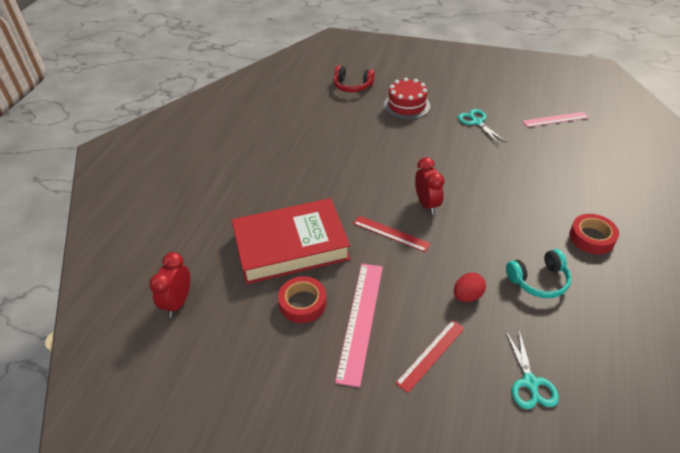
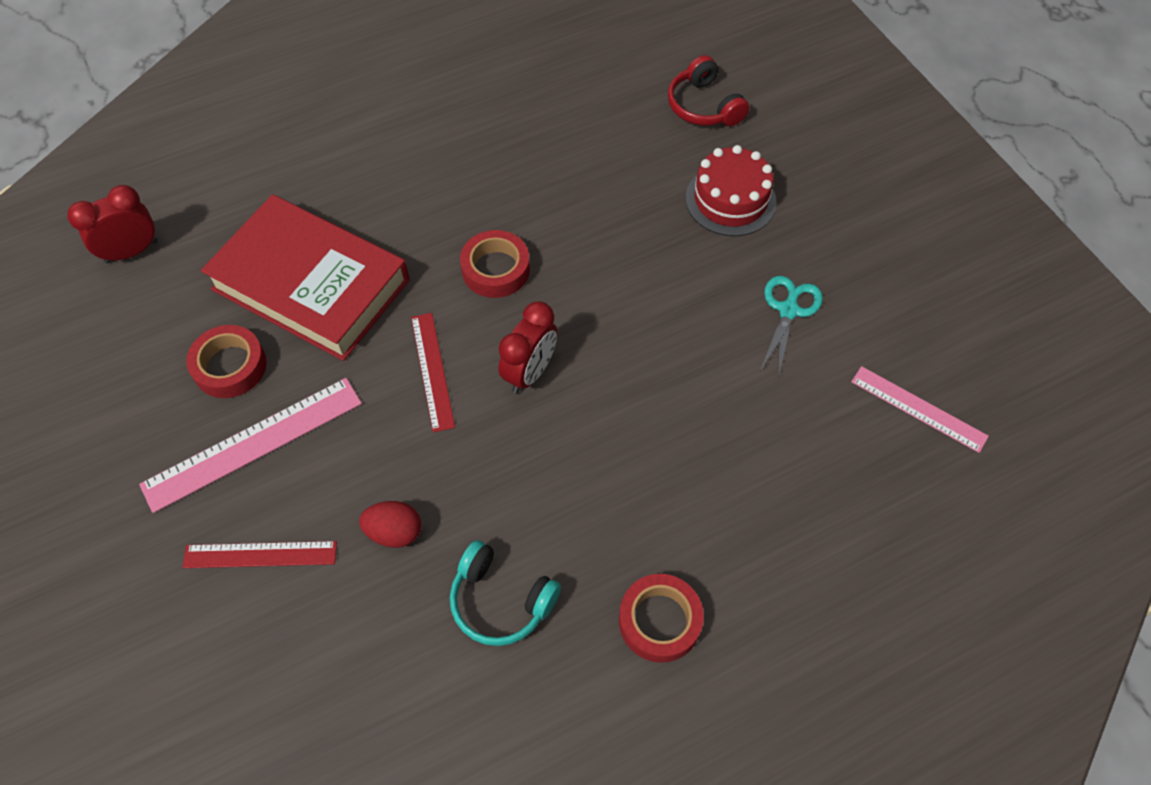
camera: 45 degrees right, 15 degrees up
turquoise scissors [505,330,559,409] -> none
none -> red tape [460,230,530,298]

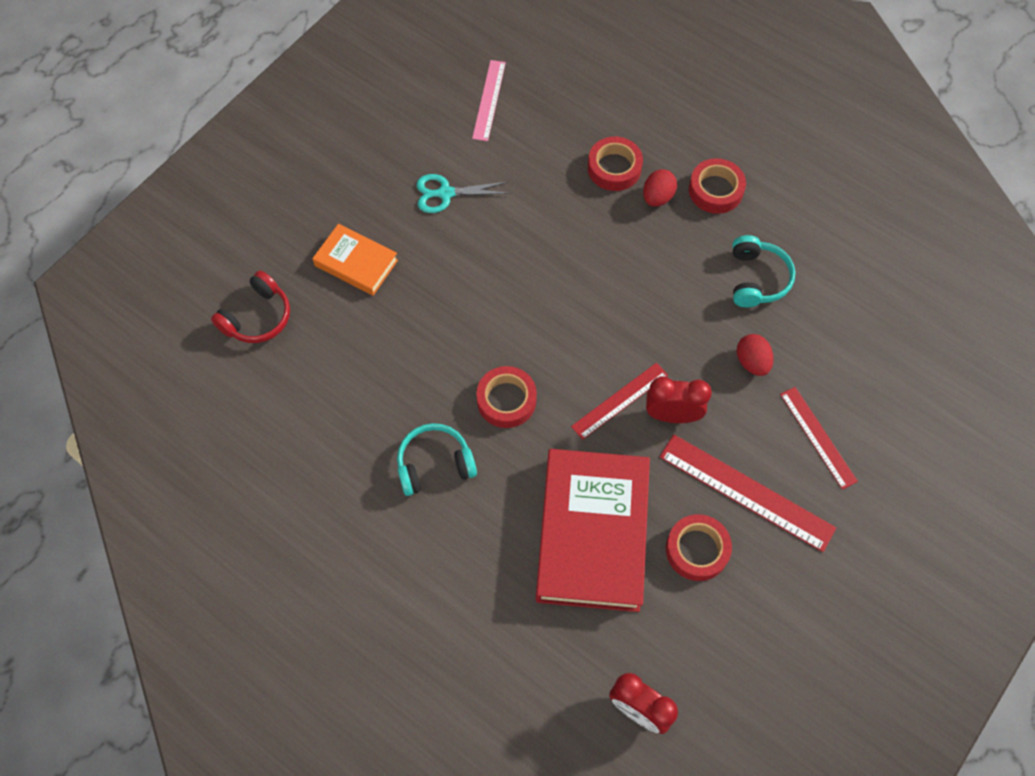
camera: 115 degrees left, 5 degrees up
pink ruler [139,378,362,513] -> red ruler [660,434,836,552]
red clock [498,301,557,393] -> red clock moved to [646,376,712,423]
red cake [686,145,777,236] -> orange book [312,224,398,295]
none -> turquoise headphones [397,423,477,496]
none -> red tape [588,137,643,191]
none -> red egg [643,169,677,207]

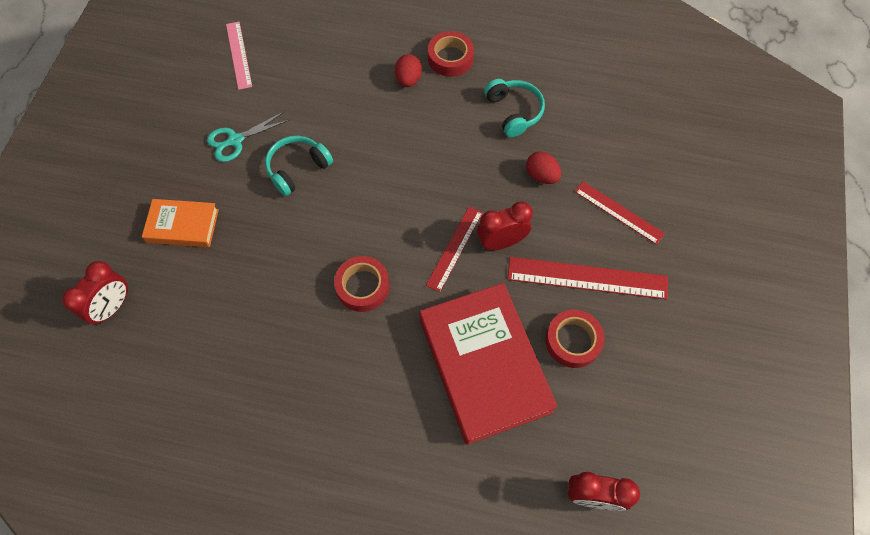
camera: 25 degrees left, 0 degrees up
red headphones [211,271,290,343] -> red clock [62,261,128,325]
turquoise headphones [397,423,477,496] -> turquoise headphones moved to [265,136,333,196]
red tape [588,137,643,191] -> none

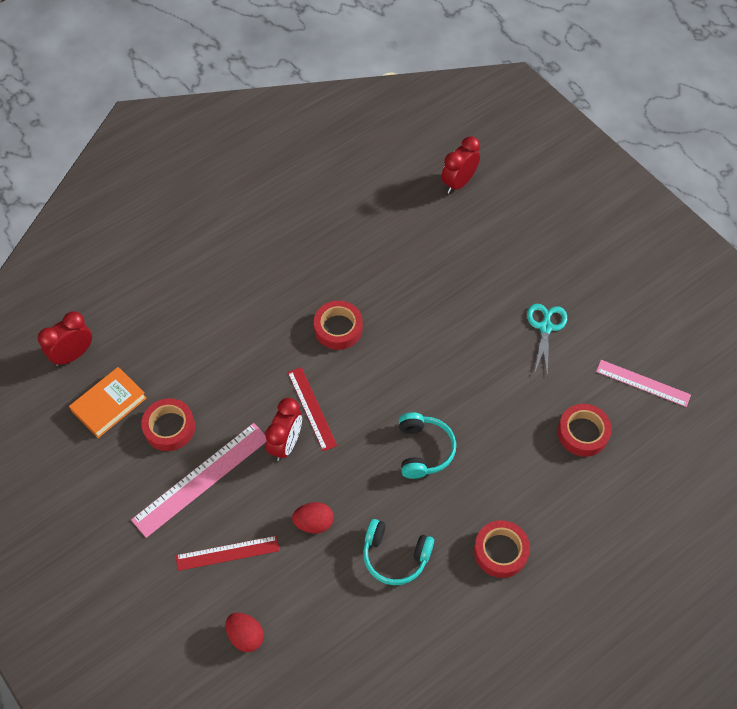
camera: 130 degrees right, 5 degrees down
red clock [62,261,128,325] -> red clock turned 60 degrees clockwise [441,136,480,194]
orange book [142,199,219,247] -> orange book moved to [69,367,147,438]
turquoise headphones [265,136,333,196] -> turquoise headphones moved to [399,412,456,479]
red egg [395,54,422,87] -> red egg moved to [226,613,264,652]
red book [419,283,558,445] -> none
red ruler [508,257,668,299] -> pink ruler [131,423,267,538]
none -> red tape [558,404,612,457]

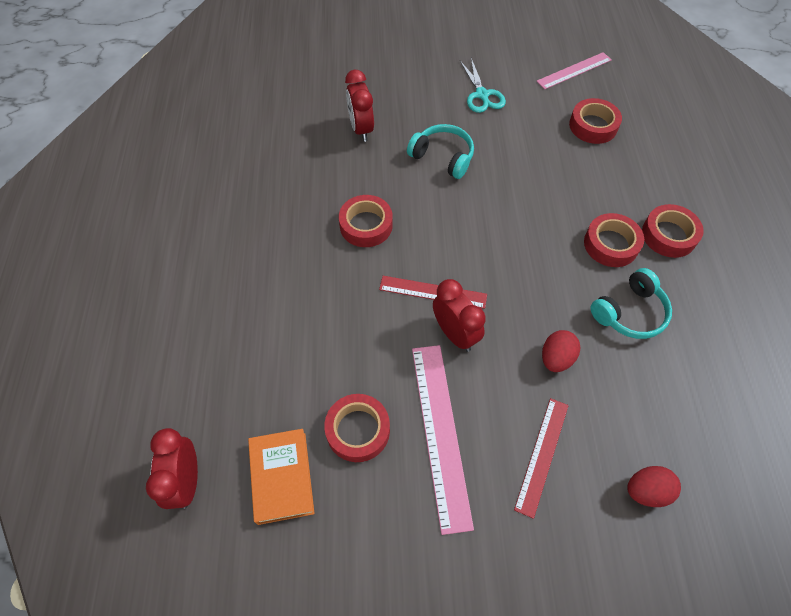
camera: 55 degrees left, 0 degrees up
turquoise headphones [399,412,456,479] -> turquoise headphones moved to [407,124,474,179]
red clock [441,136,480,194] -> red clock moved to [345,70,374,142]
turquoise scissors [527,304,567,377] -> turquoise scissors turned 150 degrees counterclockwise [460,58,506,113]
none -> red tape [584,213,644,267]

